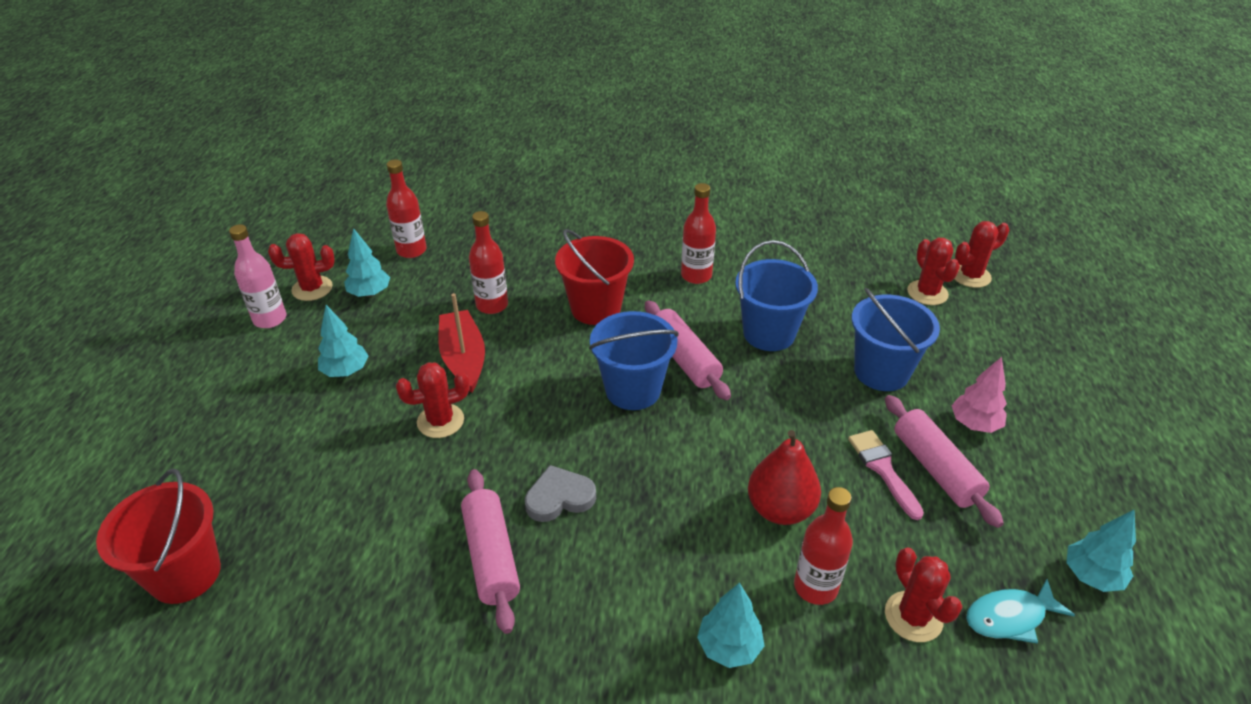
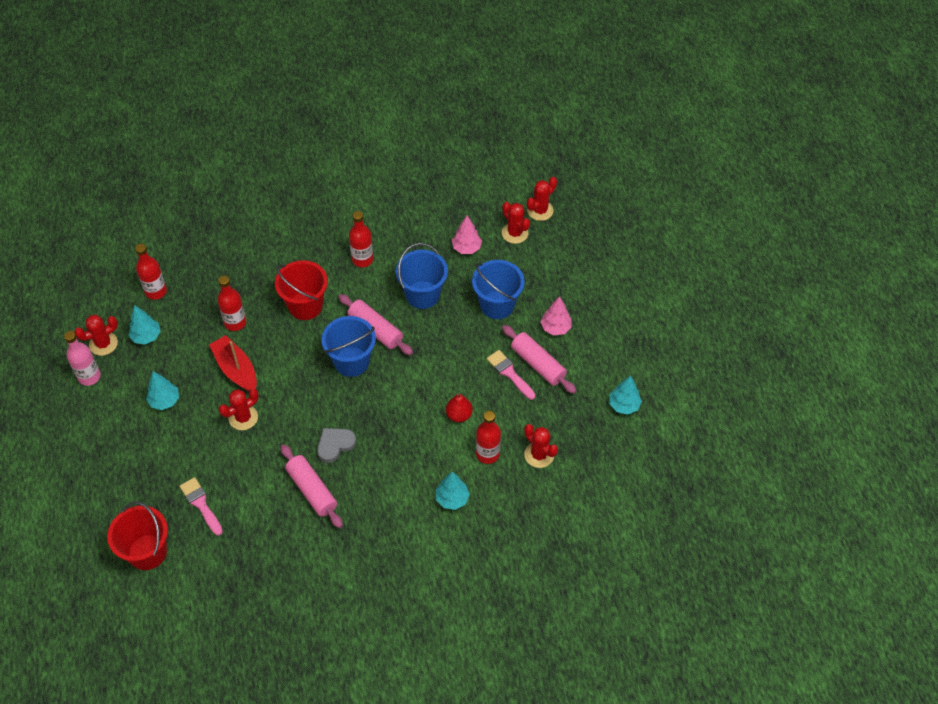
camera: 20 degrees left, 15 degrees up
red pear [748,430,821,525] -> red pear [446,393,473,422], size x0.66
turquoise fish [966,579,1075,643] -> none
none -> pink brush [180,477,223,536]
none -> pink tree [452,216,482,254]

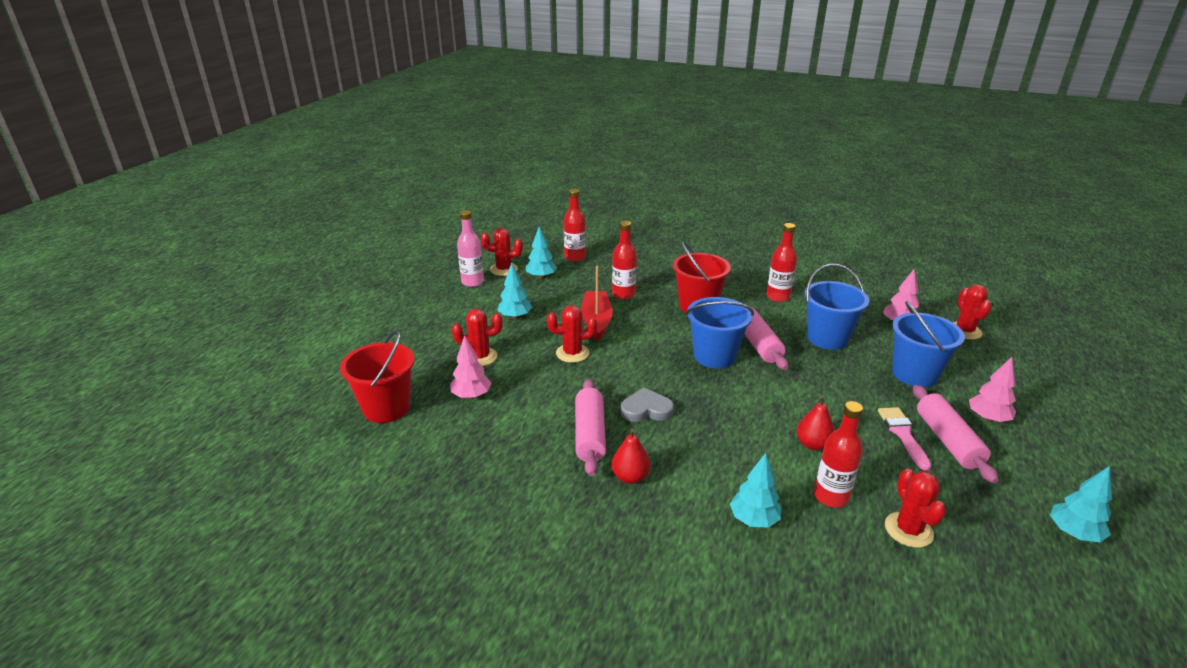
camera: 35 degrees right, 25 degrees down
pink brush [180,477,223,536] -> pink tree [450,336,491,399]
red cactus [527,177,557,221] -> red cactus moved to [452,309,503,366]
none -> red pear [612,429,650,484]

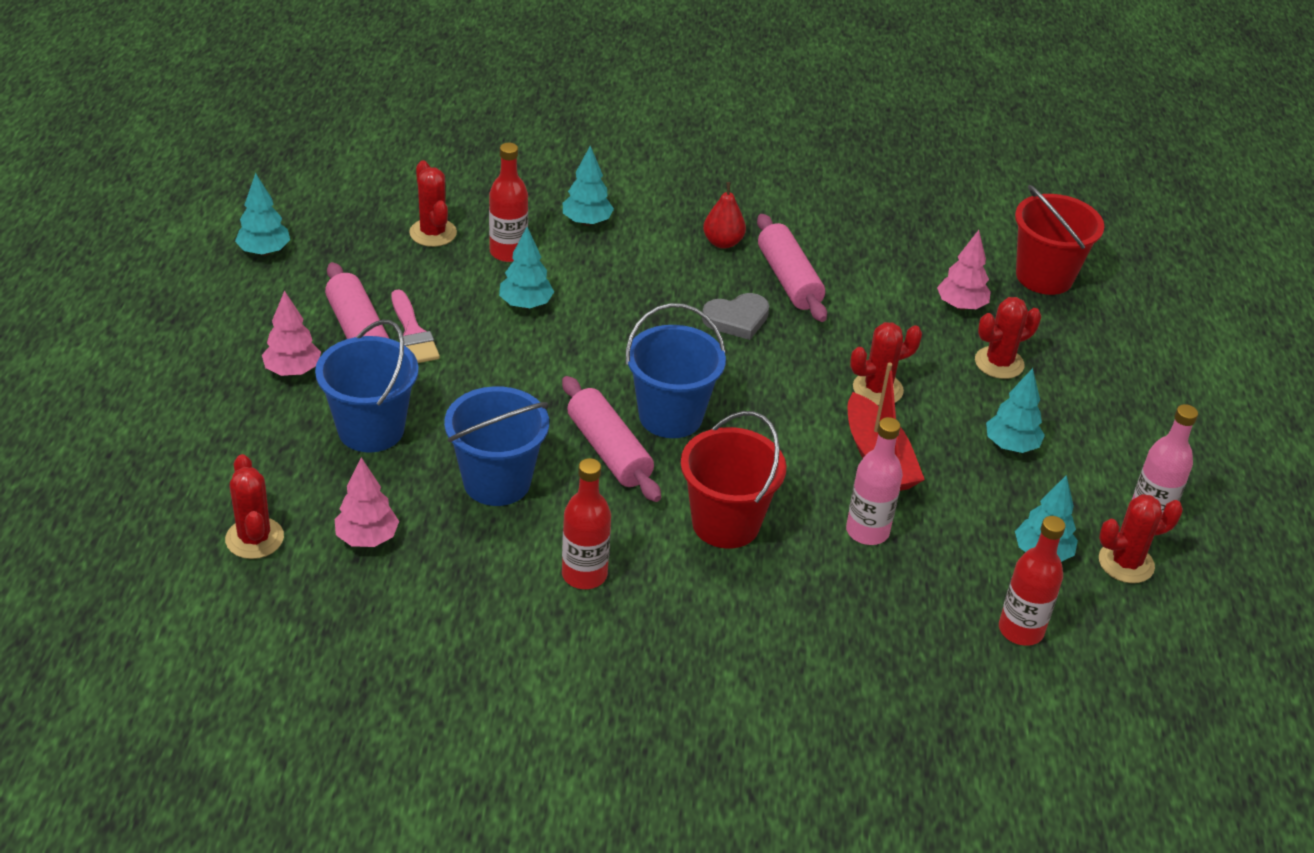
camera: 160 degrees right, 10 degrees up
red bottle [612,221,637,299] -> pink bottle [846,417,903,545]
red pear [797,396,835,450] -> turquoise tree [499,227,554,309]

